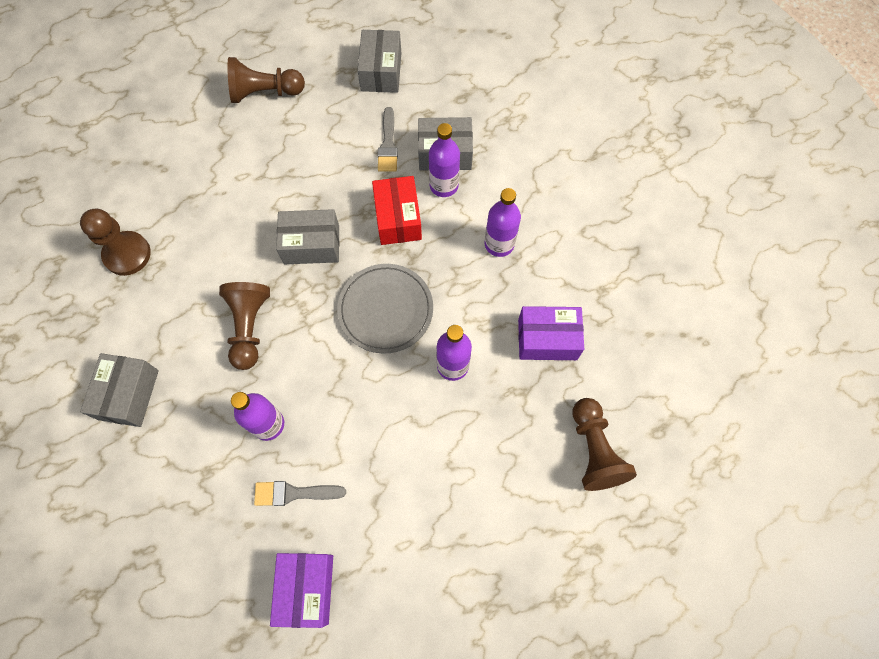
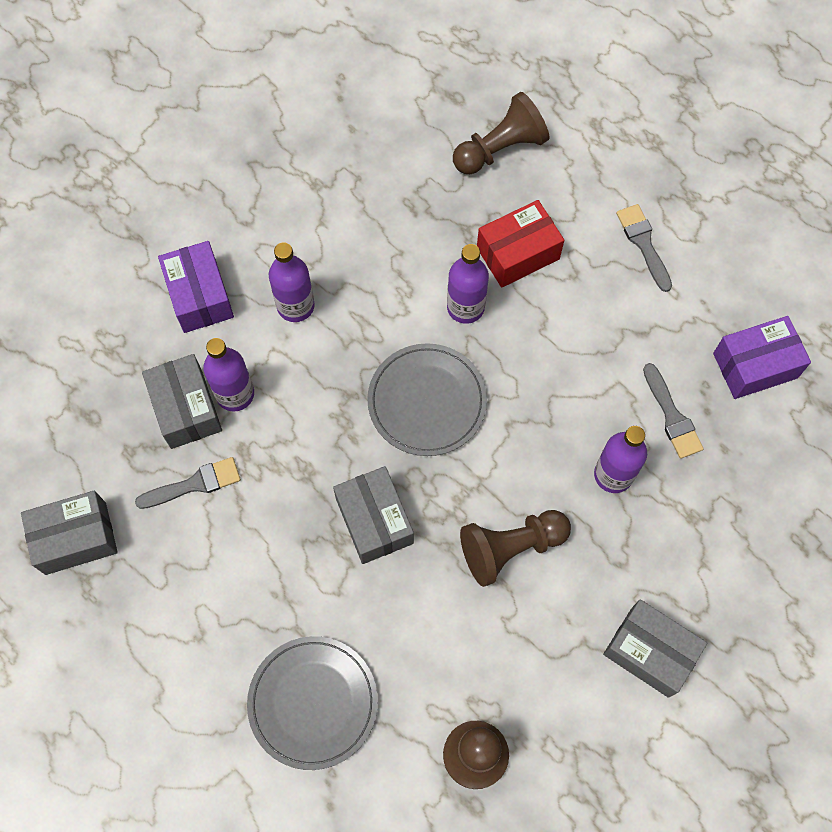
camera: 110 degrees left, 0 degrees up
grey box [80,353,159,427] -> grey box turned 45 degrees clockwise [603,599,707,698]
brown pawn [227,57,305,103] -> none
red box [372,176,422,245] -> red box moved to [477,200,564,288]
purple box [518,306,584,360] -> purple box moved to [158,241,234,333]
none -> grey plate [247,636,378,770]
none -> grey brush [616,204,672,292]

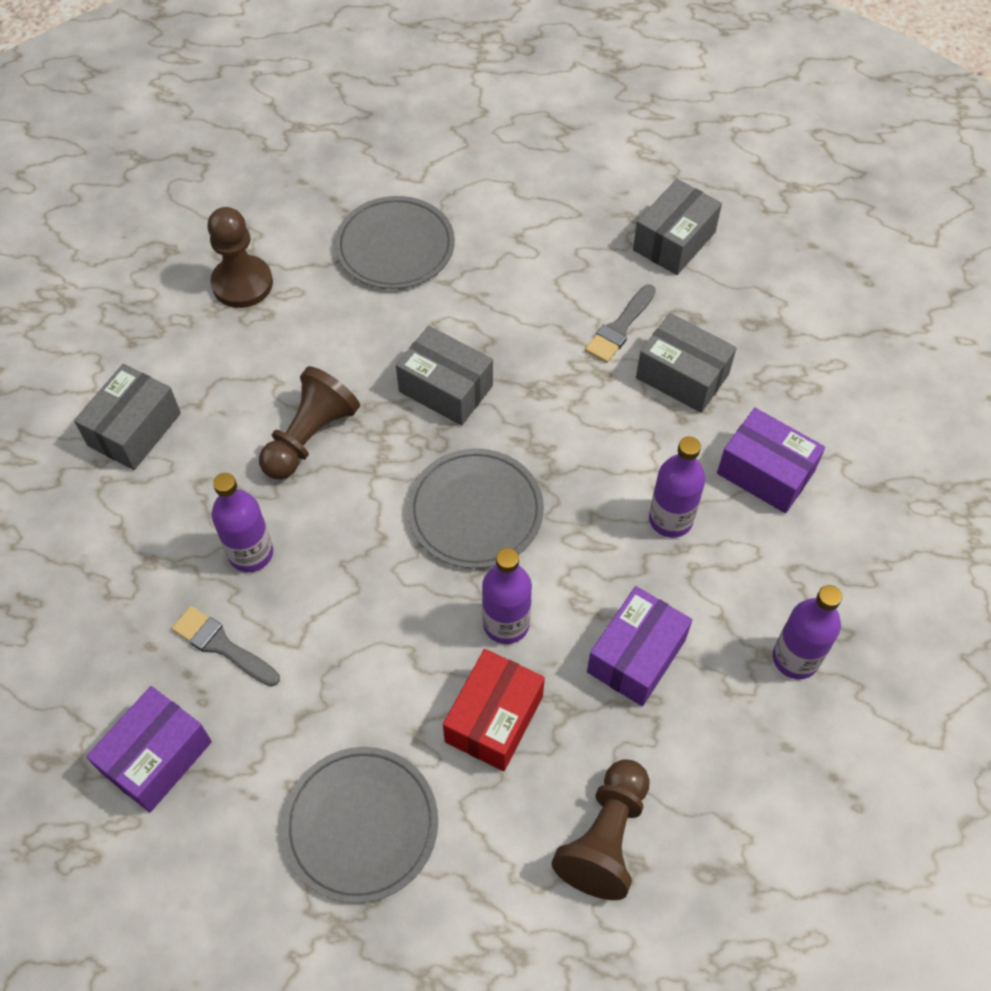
camera: 145 degrees right, 10 degrees down
purple bottle [203,338,254,412] -> purple bottle moved to [773,585,842,679]
grey box [603,599,707,698] -> grey box turned 60 degrees counterclockwise [74,364,181,470]
grey brush [616,204,672,292] -> grey plate [282,747,438,903]
none -> purple box [587,586,692,706]

